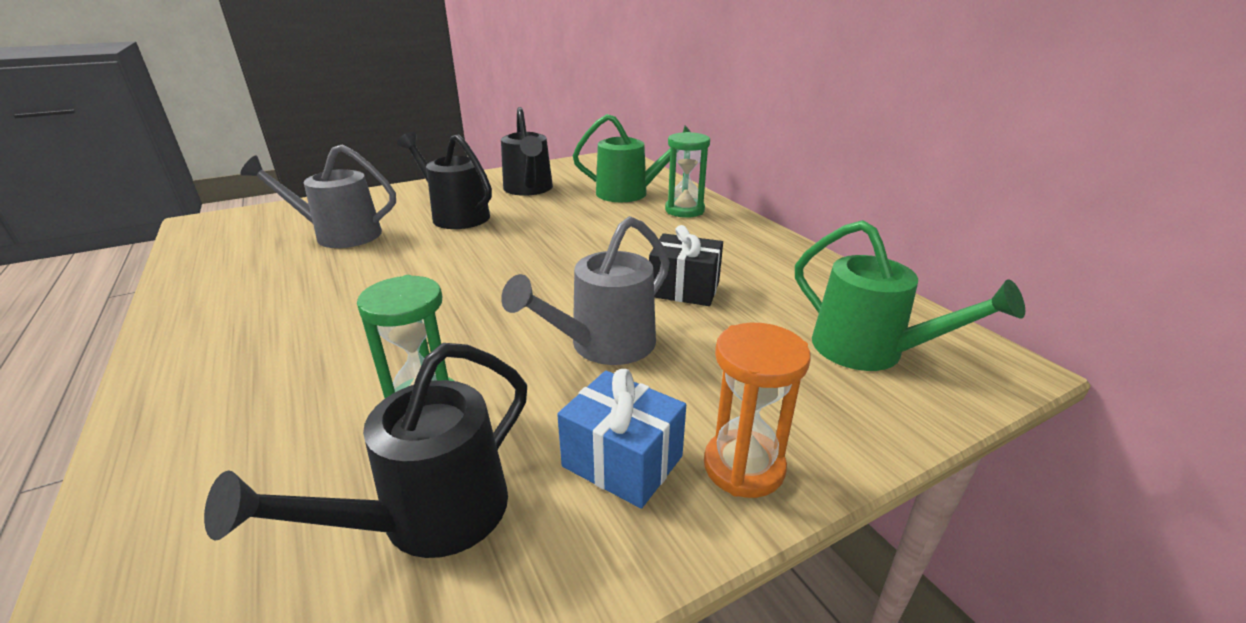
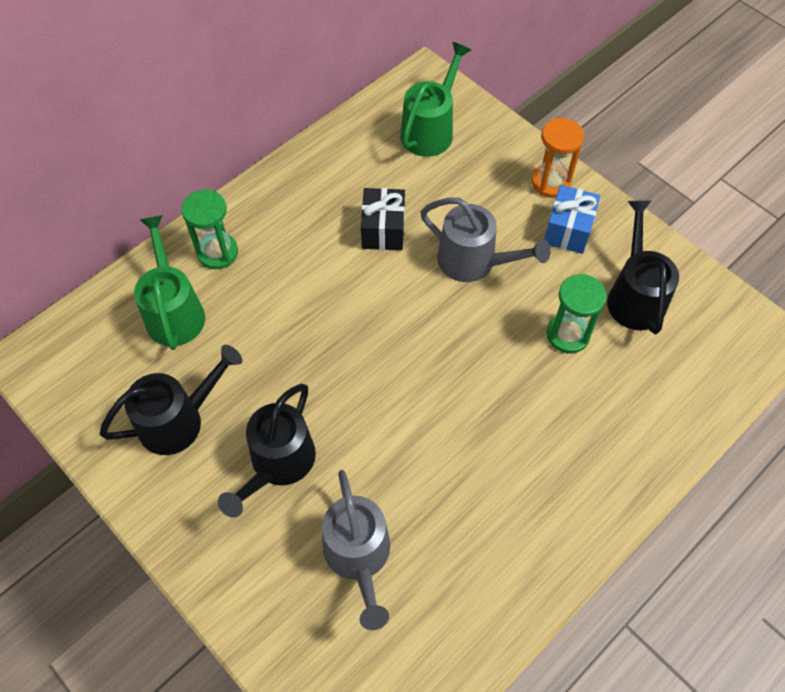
camera: 105 degrees left, 30 degrees up
black watering can [204,343,527,558] -> black watering can turned 120 degrees counterclockwise [607,200,679,334]

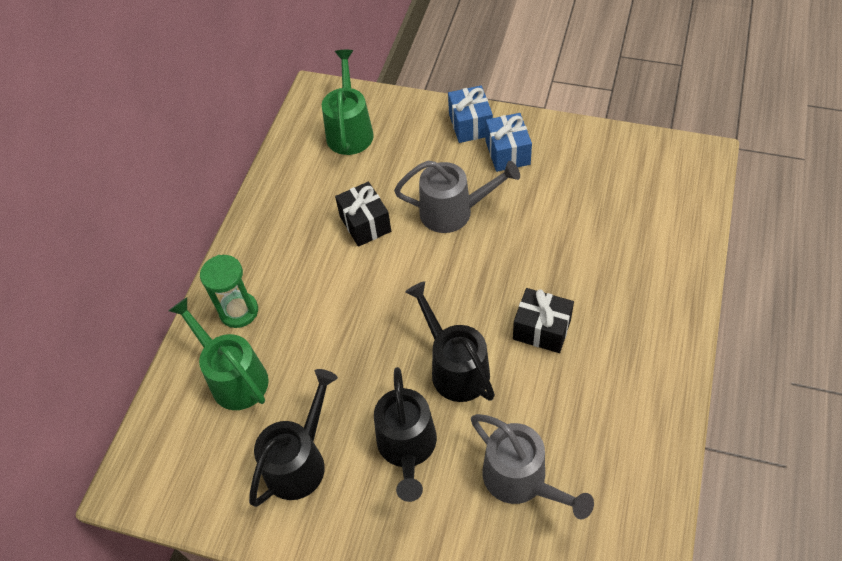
camera: 25 degrees left, 5 degrees down
orange hourglass [532,118,584,198] -> blue gift [448,86,493,143]
green hourglass [547,274,607,353] -> none
black watering can [607,200,679,334] -> black watering can moved to [405,281,495,402]
none -> black gift [513,288,574,353]

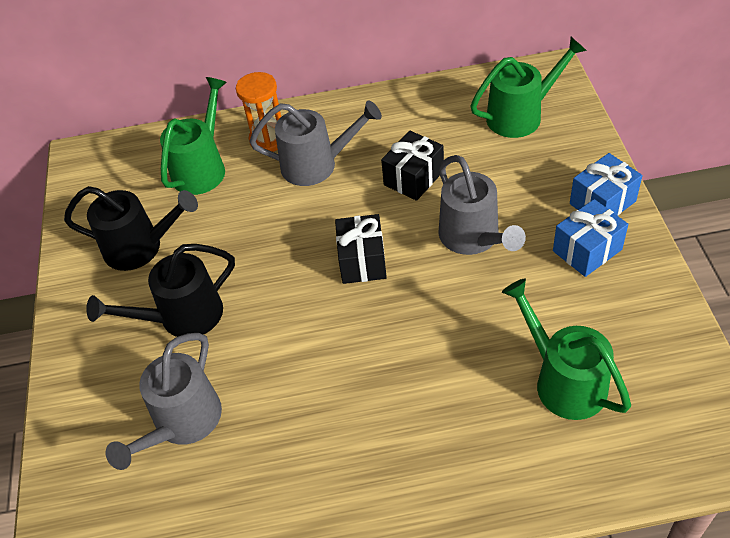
camera: 65 degrees right, 5 degrees down
green hourglass [200,255,258,328] -> orange hourglass [236,72,281,152]
black watering can [405,281,495,402] -> none
black gift [513,288,574,353] -> black gift moved to [335,214,387,284]
none -> grey watering can [249,101,382,186]
none -> green watering can [502,278,631,420]

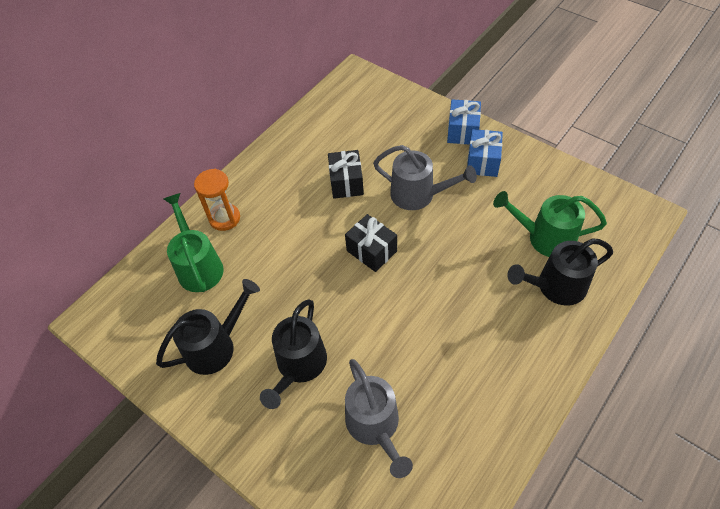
camera: 45 degrees left, 5 degrees up
grey watering can [249,101,382,186] -> none
green watering can [470,37,587,138] -> none
none -> black watering can [507,238,613,306]

